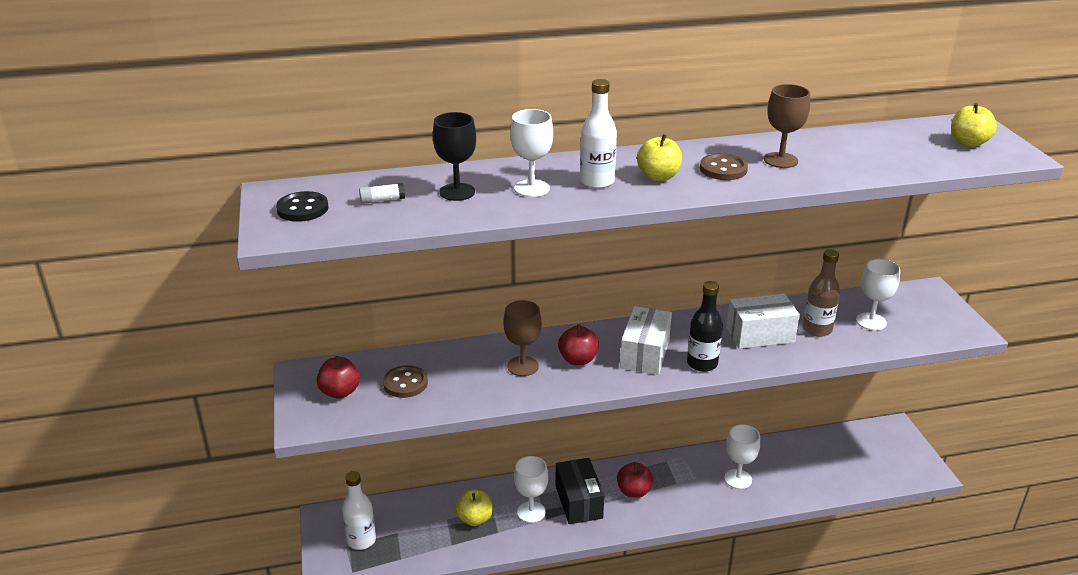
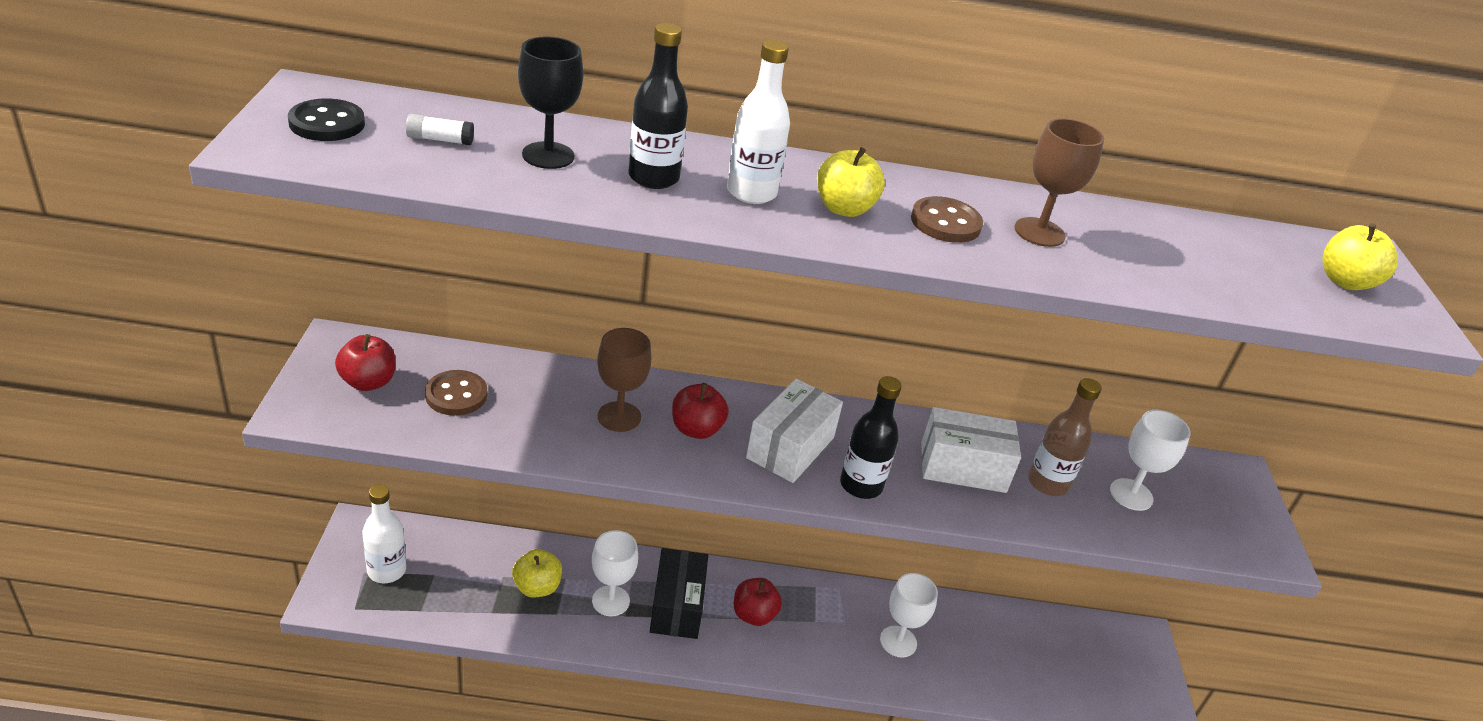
camera: 10 degrees right, 5 degrees up
white goblet [510,109,553,197] -> black bottle [628,23,688,189]

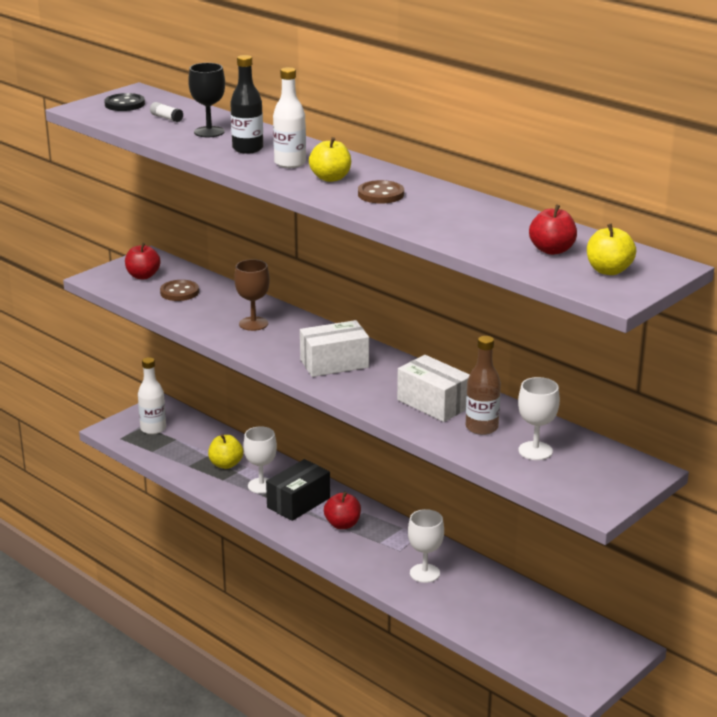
camera: 45 degrees right, 10 degrees down
red apple [672,383,729,439] -> red apple moved to [529,204,577,255]
black bottle [840,376,902,499] -> none
brown goblet [1014,118,1104,247] -> none

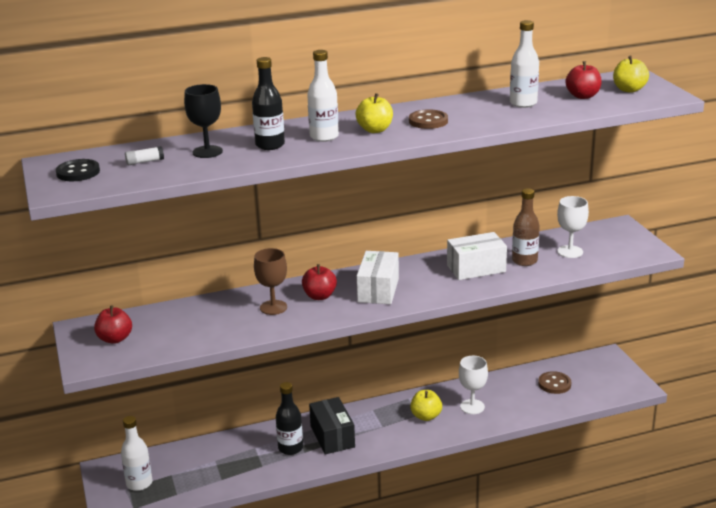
camera: 60 degrees left, 0 degrees up
brown button [160,280,199,301] -> brown button moved to [538,371,571,394]
yellow apple [208,434,243,469] -> yellow apple moved to [410,390,442,421]
white goblet [243,426,277,494] -> black bottle [276,382,303,455]
red apple [324,492,361,529] -> red apple moved to [302,264,337,300]
none -> white bottle [510,20,539,108]

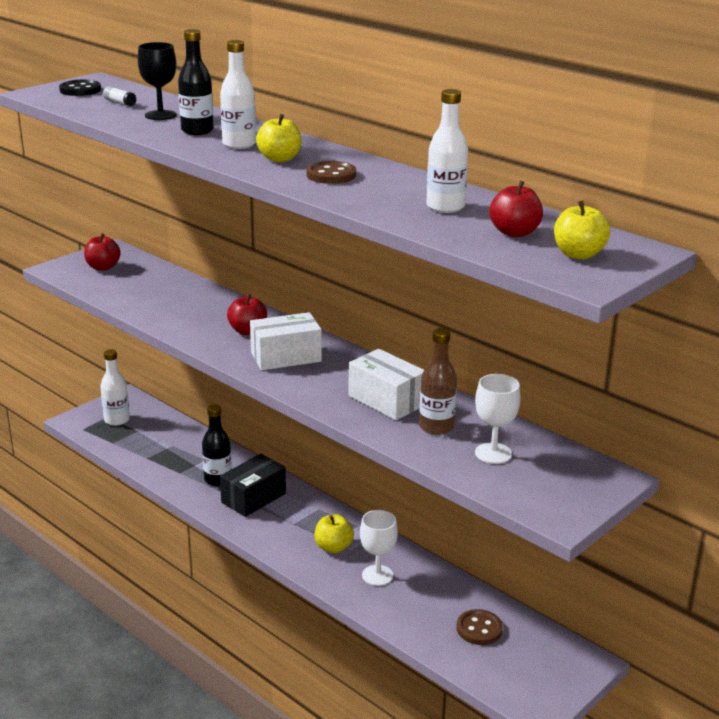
camera: 60 degrees right, 0 degrees up
brown goblet [254,248,287,315] -> none

